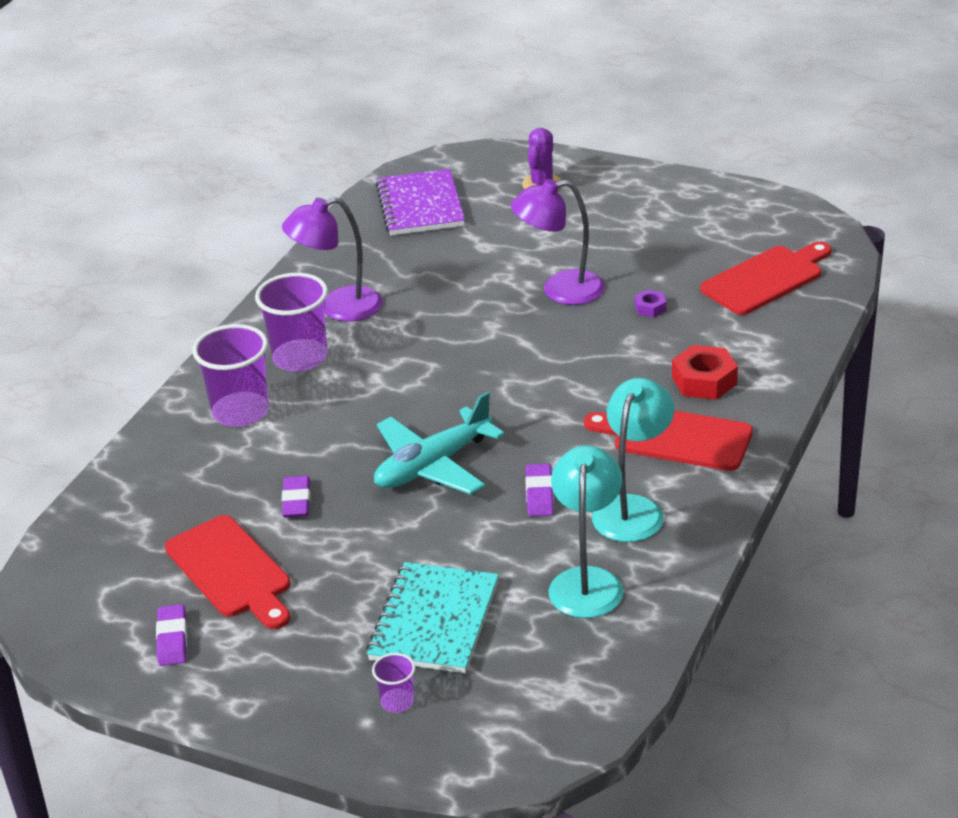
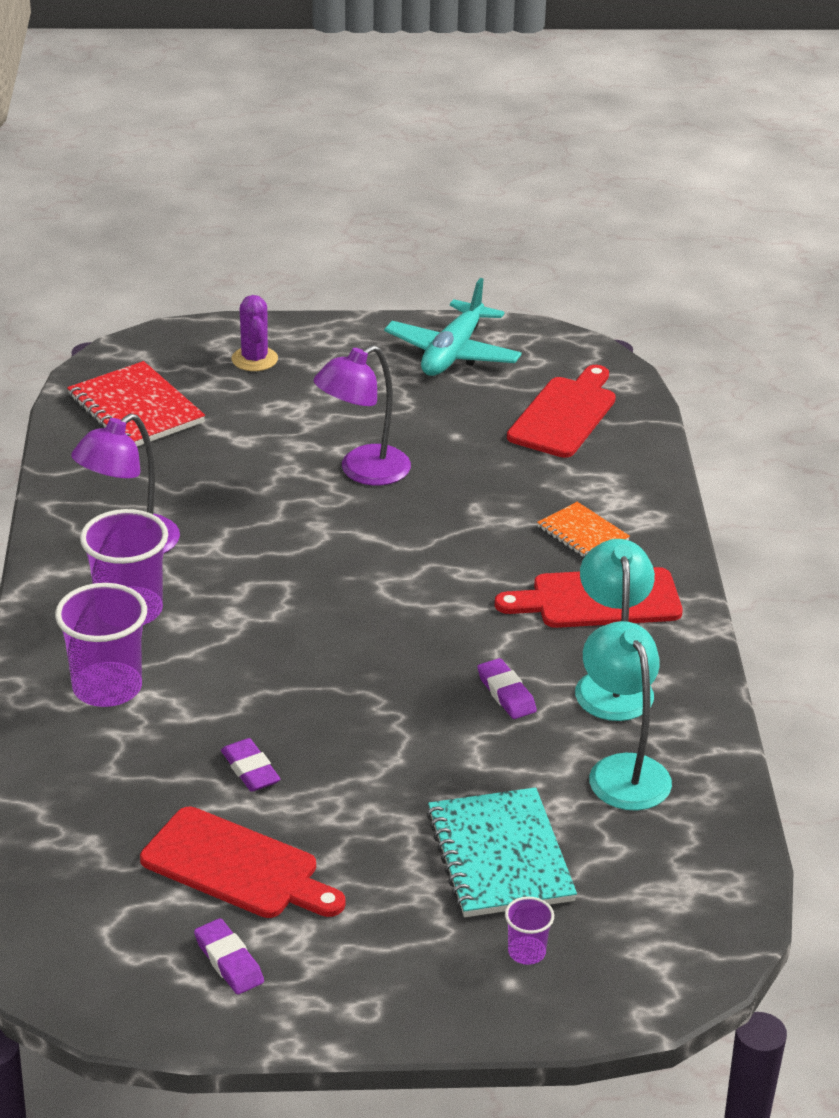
camera: 30 degrees left, 0 degrees up
turquoise plane [374,392,505,495] -> turquoise plane moved to [384,278,522,376]
purple notebook [375,169,465,235] -> red notebook [67,361,205,446]
purple nut [635,290,666,318] -> none
red nut [672,345,738,400] -> orange notebook [537,502,630,558]

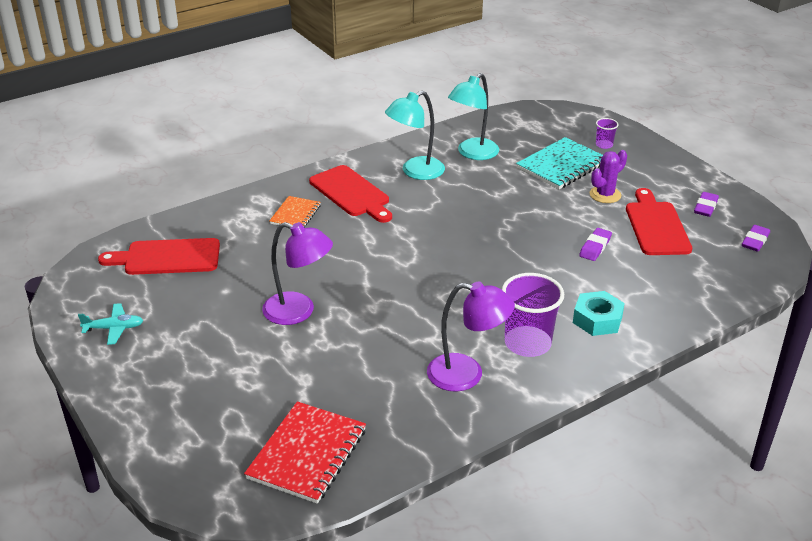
camera: 120 degrees left, 0 degrees up
purple cup [55,583,147,707] -> turquoise nut [573,291,625,336]
purple cactus [232,295,278,371] -> purple cactus moved to [590,150,627,203]
turquoise plane [384,278,522,376] -> turquoise plane [78,303,143,345], size x0.54
purple eraser [477,658,537,719] -> purple eraser moved to [742,225,770,251]

